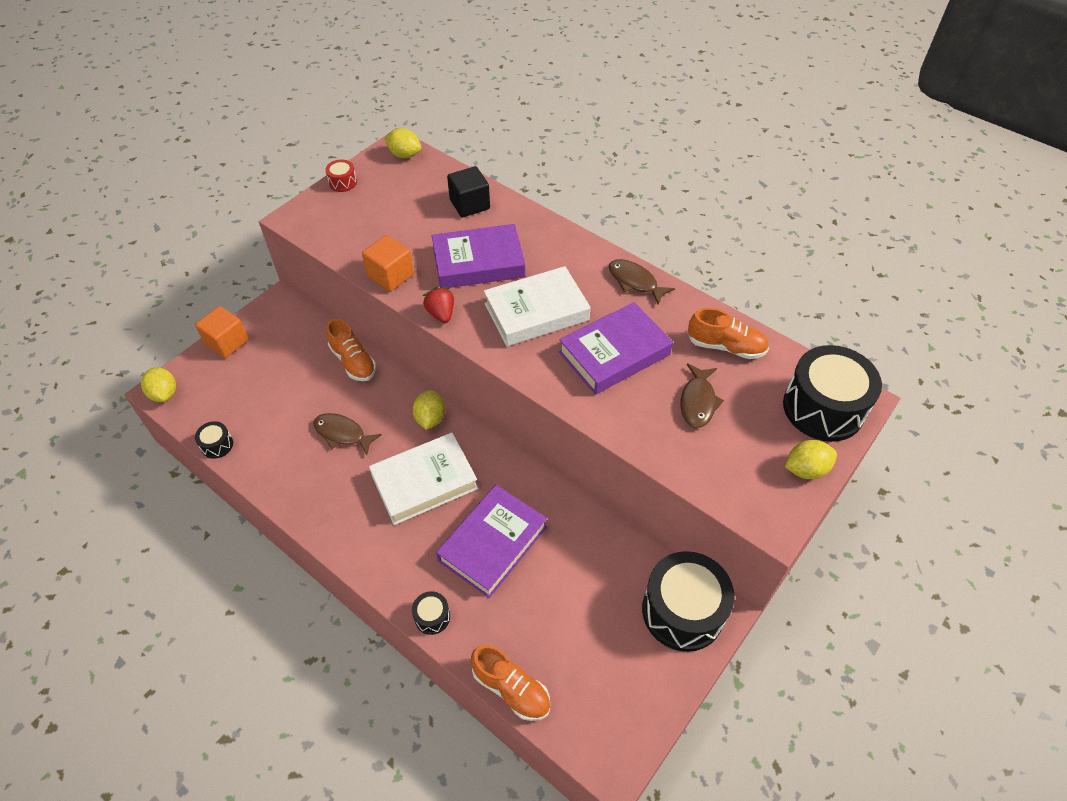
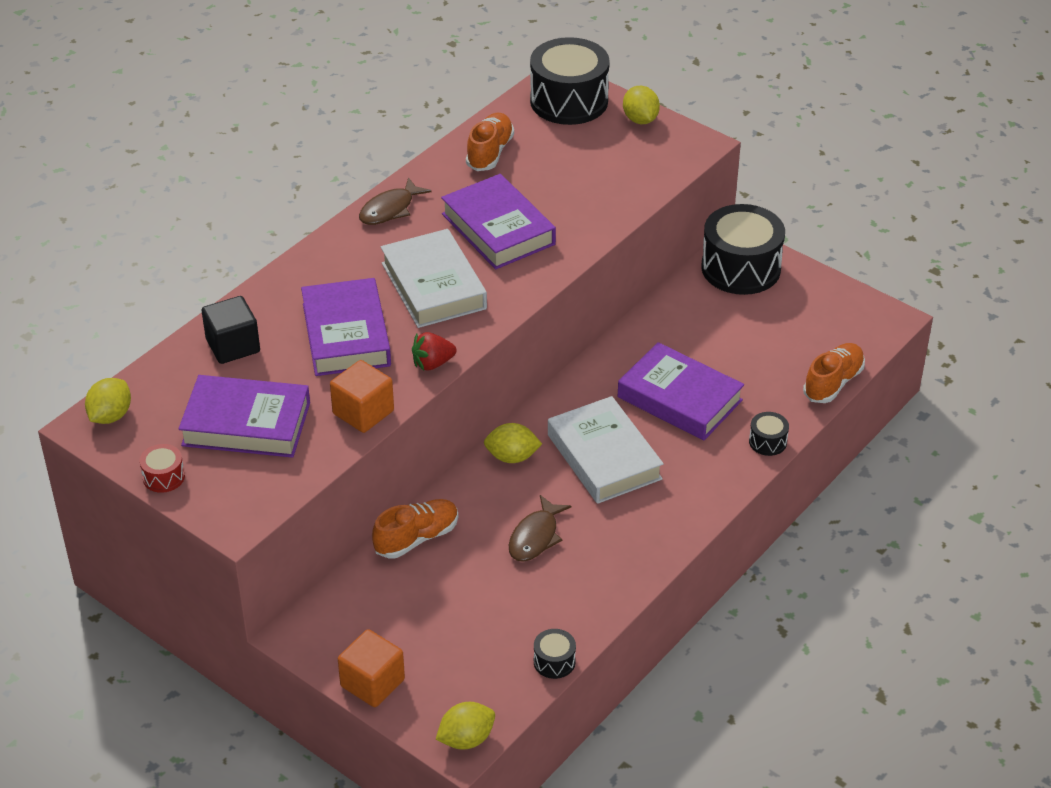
camera: 90 degrees left, 10 degrees down
brown fish [680,363,724,428] -> none
none -> purple book [178,375,310,458]

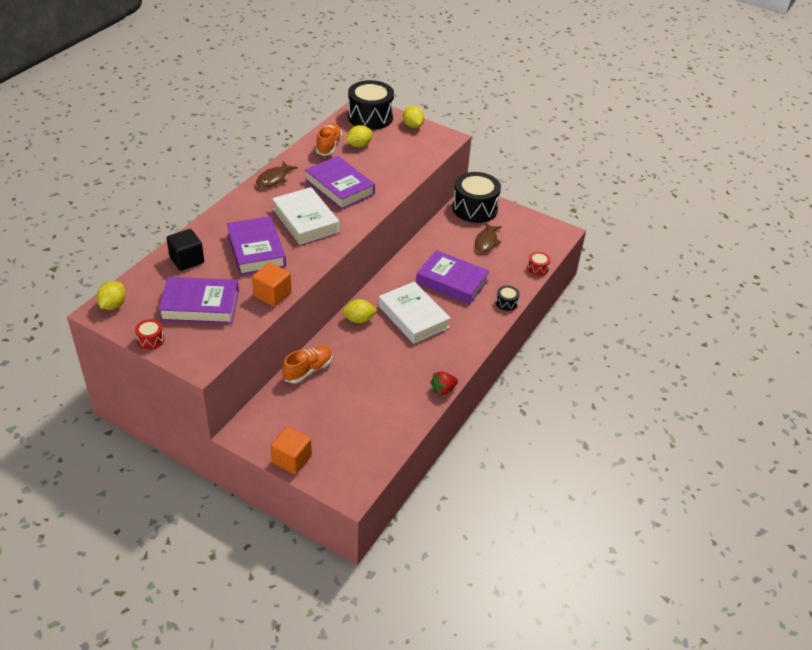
camera: 10 degrees left, 0 degrees up
red strawberry [412,332,457,371] -> red strawberry moved to [430,371,458,395]
yellow lemon [435,702,495,749] -> yellow lemon moved to [346,125,373,148]
brown fish [509,495,571,562] -> brown fish moved to [475,222,502,252]
black drum [534,629,576,679] -> none
orange shoe [803,343,865,403] -> red drum [527,252,550,276]

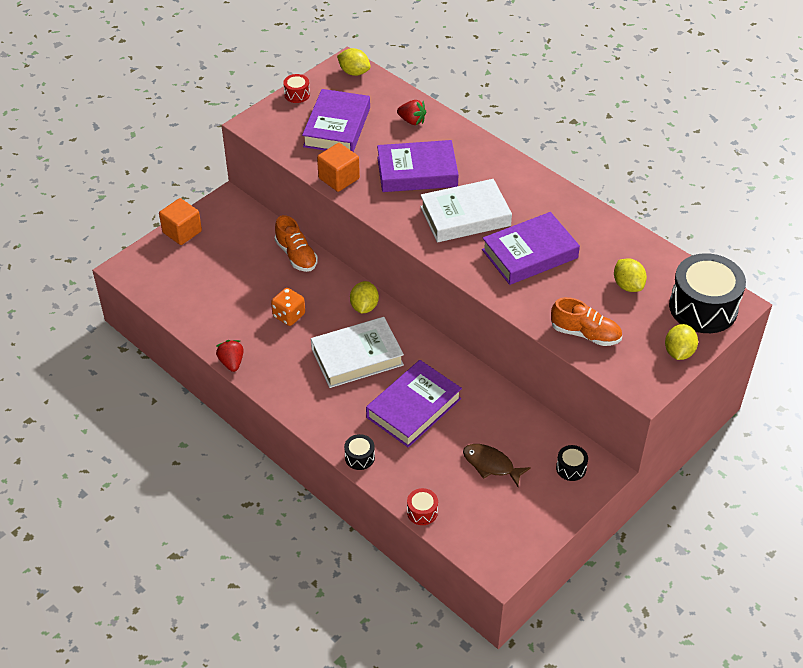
camera: 105 degrees right, 5 degrees up
black cube [166,229,204,271] -> red strawberry [397,100,426,125]
brown fish [256,161,298,188] -> none
orange shoe [316,123,342,156] -> orange shoe moved to [551,297,622,346]
yellow lemon [403,106,424,128] -> yellow lemon turned 60 degrees counterclockwise [665,324,698,360]
black drum [452,172,501,223] -> black drum [556,445,588,481], size x0.44
none -> orange dice [271,288,305,326]

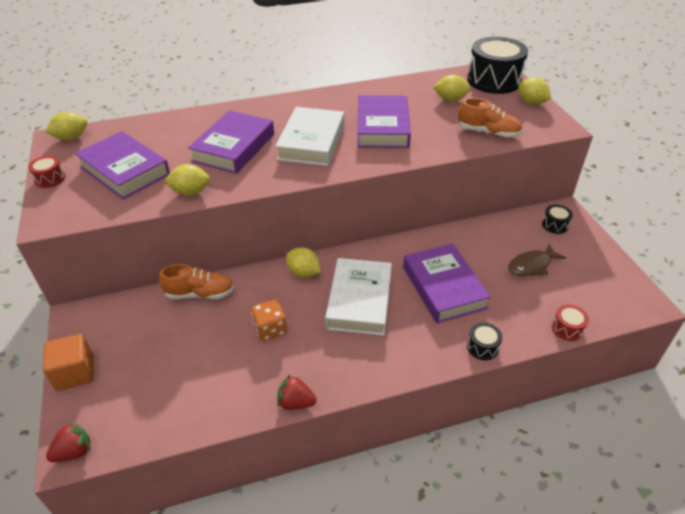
camera: 60 degrees left, 5 degrees down
orange cube [317,143,360,192] -> yellow lemon [164,164,210,196]
red strawberry [397,100,426,125] -> red strawberry moved to [46,421,90,462]
orange shoe [551,297,622,346] -> orange shoe turned 60 degrees clockwise [458,98,523,137]

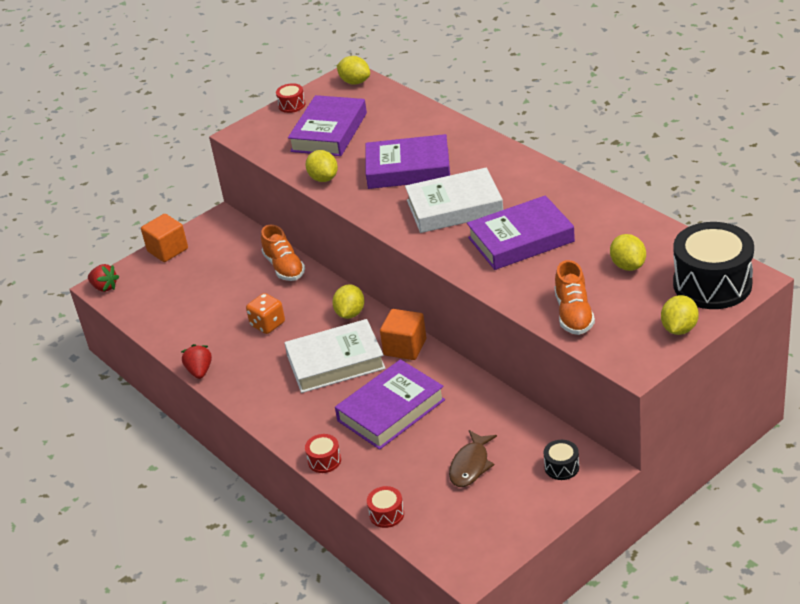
camera: 70 degrees right, 5 degrees down
black drum [467,323,502,360] -> red drum [305,434,341,473]
brown fish [508,244,566,276] -> brown fish turned 105 degrees counterclockwise [449,430,497,487]
none -> orange cube [380,309,426,360]

